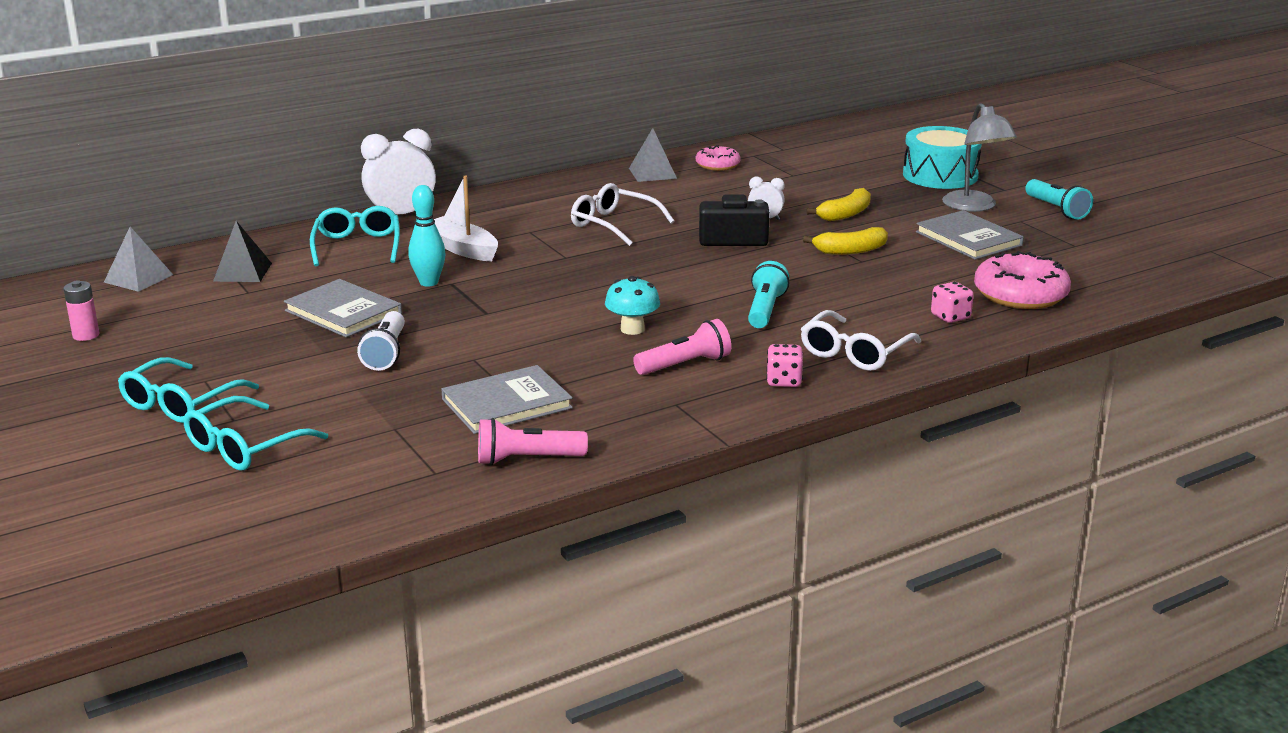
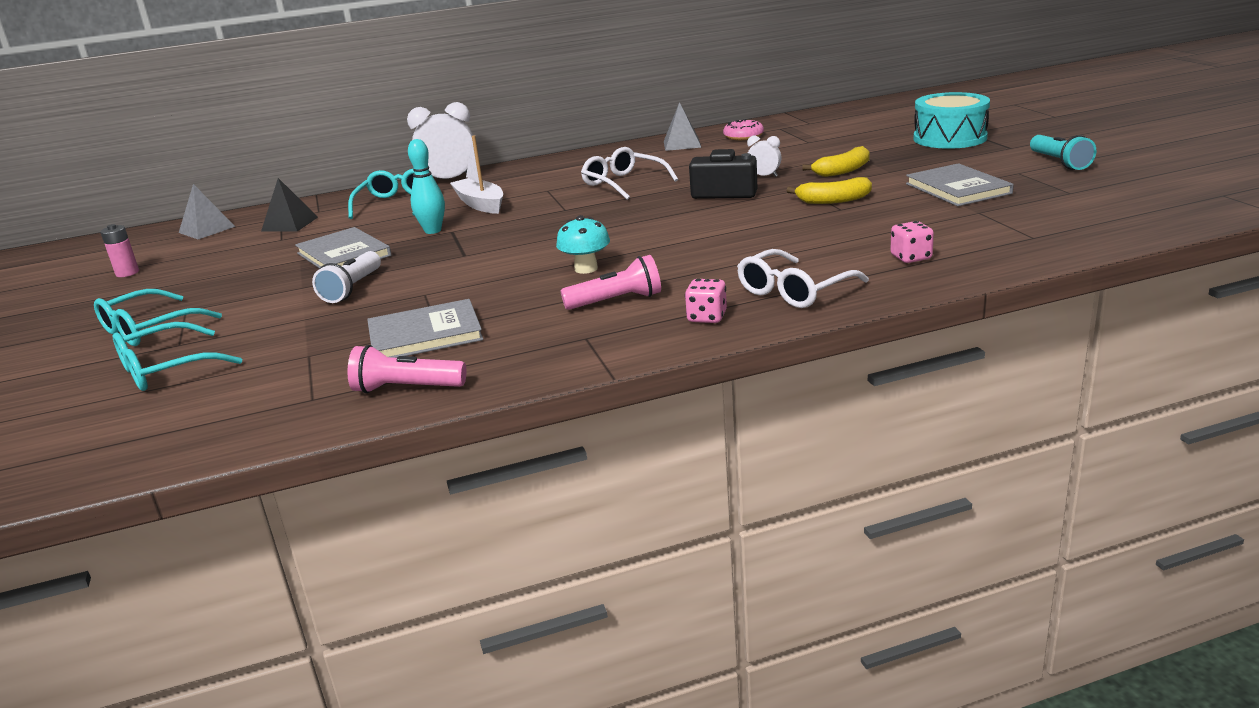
camera: 15 degrees right, 0 degrees up
turquoise flashlight [748,261,790,328] -> none
grey lamp [942,103,1017,212] -> none
pink donut [974,251,1071,309] -> none

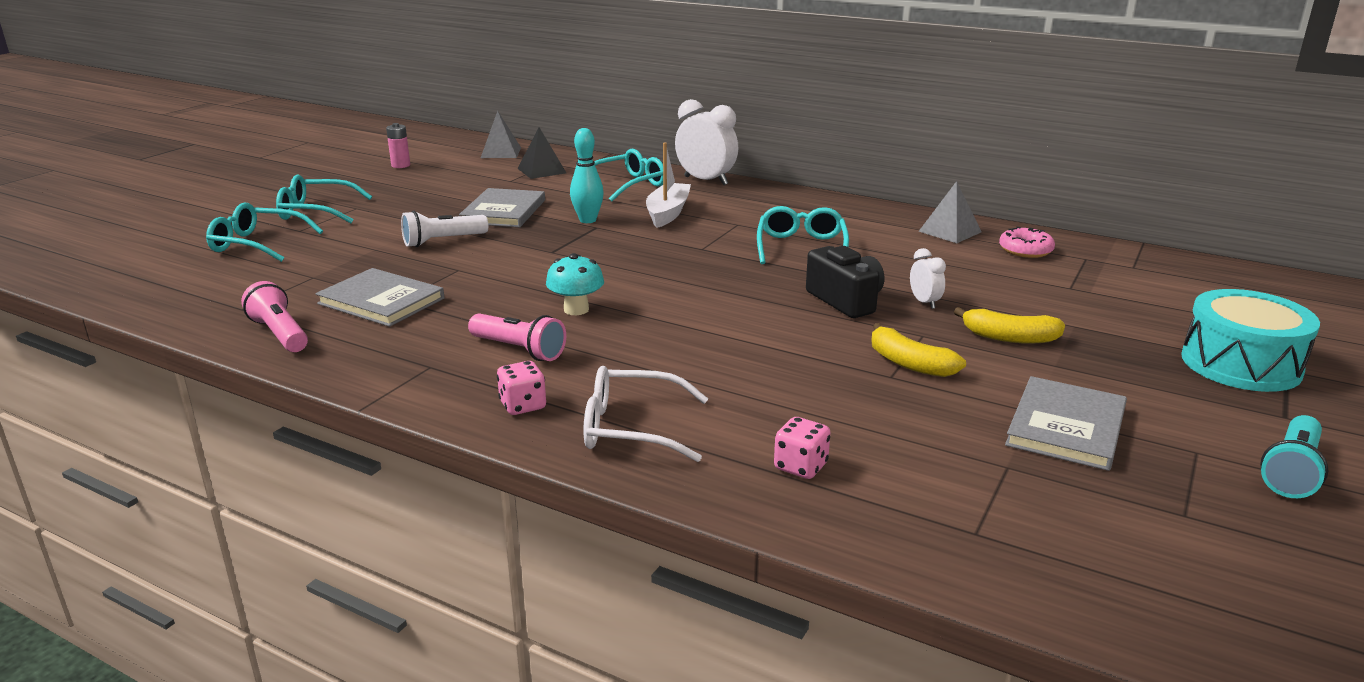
camera: 45 degrees right, 0 degrees up
white glasses [581,147,678,200] -> turquoise glasses [757,206,849,264]

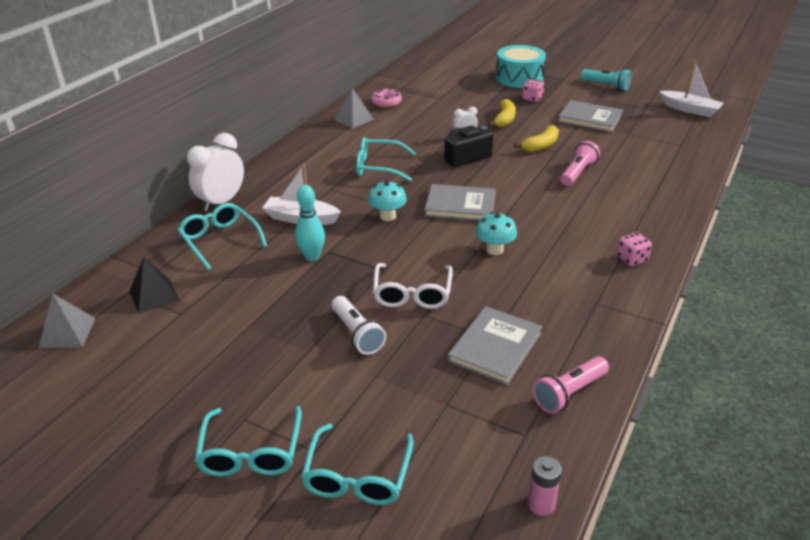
camera: 90 degrees left, 10 degrees up
pink battery [386,123,410,168] -> pink battery moved to [528,456,562,516]
grey book [459,188,545,227] -> grey book moved to [424,184,496,221]
pink flashlight [468,313,566,361] -> pink flashlight moved to [560,141,600,186]
white glasses [583,366,708,462] -> white glasses moved to [373,263,453,309]
pink dice [774,417,831,479] -> pink dice moved to [522,79,544,102]
none -> turquoise mushroom [368,180,407,221]
none -> white boat [659,60,724,117]

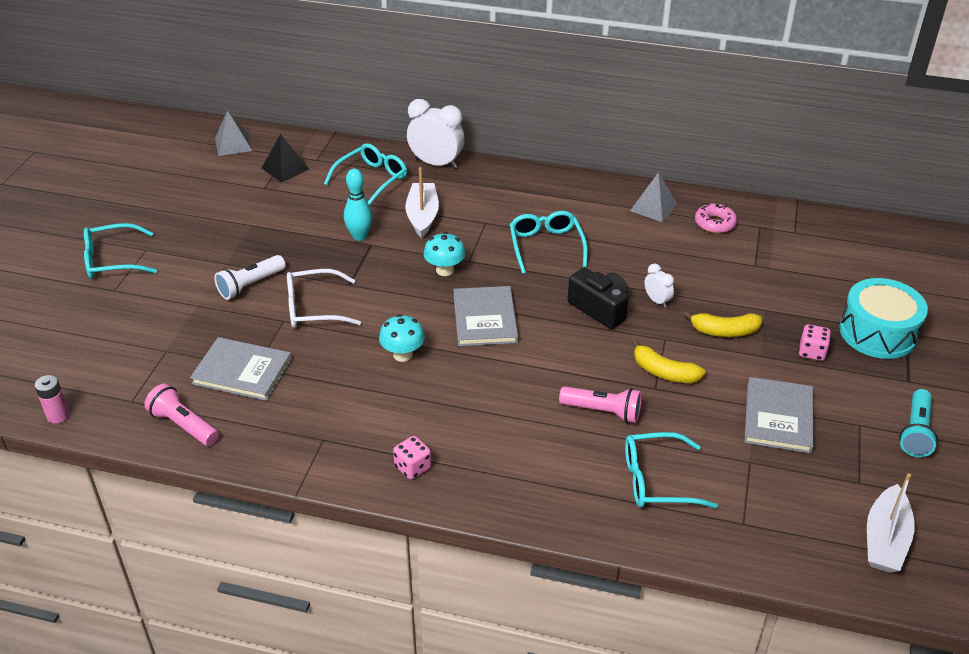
camera: 75 degrees right, 5 degrees up
turquoise glasses [301,423,413,505] -> turquoise glasses moved to [625,432,718,508]

